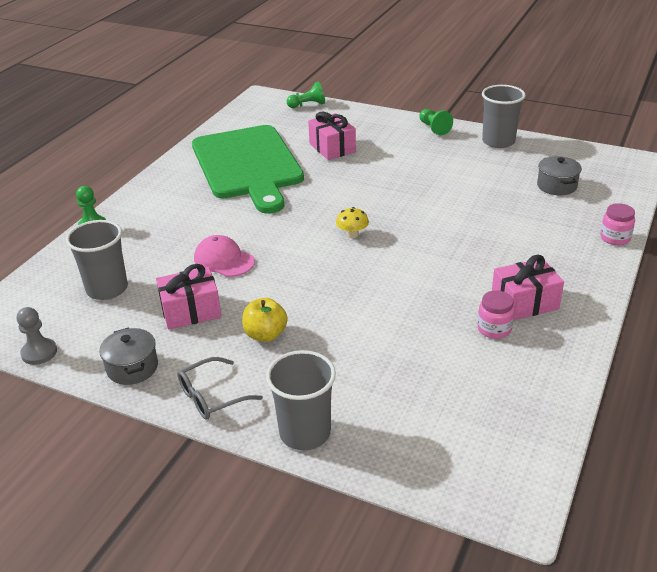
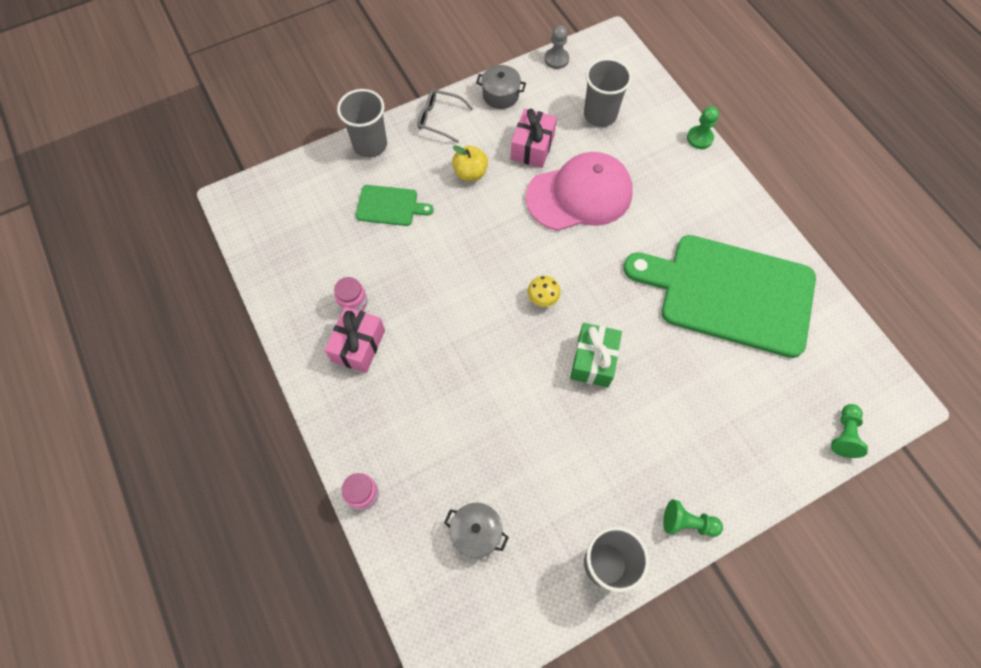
camera: 125 degrees right, 30 degrees up
grey glasses [177,357,263,420] -> grey glasses turned 75 degrees counterclockwise [417,89,473,143]
pink cap [194,235,255,277] -> pink cap [526,152,633,231], size x1.85
pink gift [308,112,356,160] -> none
none -> green cutting board [356,185,434,226]
none -> green gift [570,323,622,388]

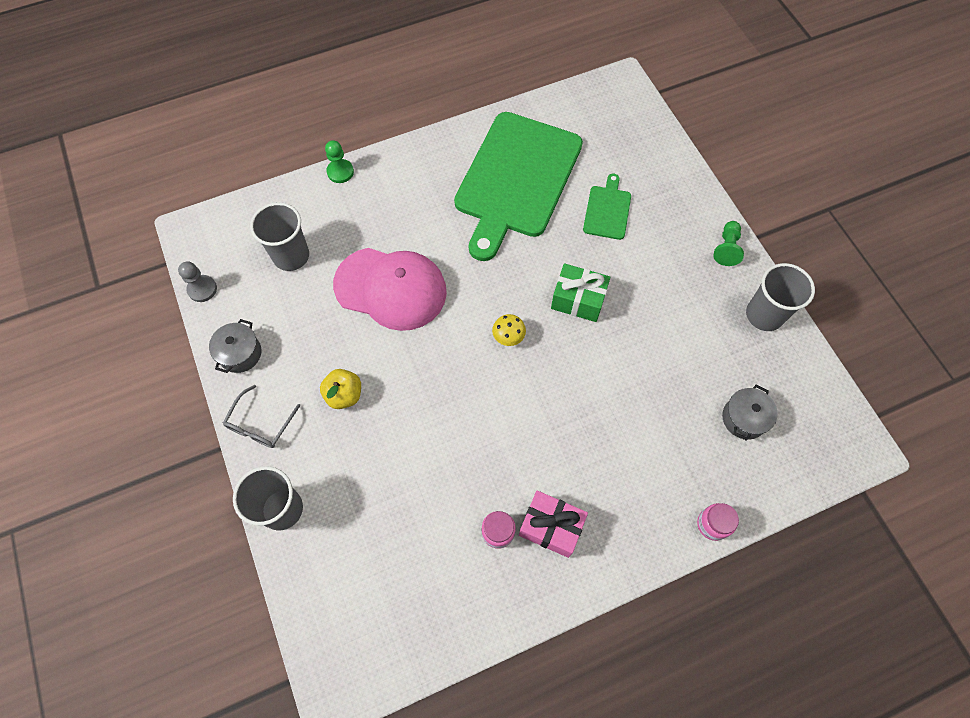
camera: 85 degrees left, 0 degrees up
green cutting board [356,185,434,226] -> green cutting board moved to [583,174,631,240]
pink gift [511,108,557,168] -> none
pink cap [526,152,633,231] -> pink cap turned 120 degrees clockwise [333,248,447,331]
green pawn [831,404,868,458] -> none

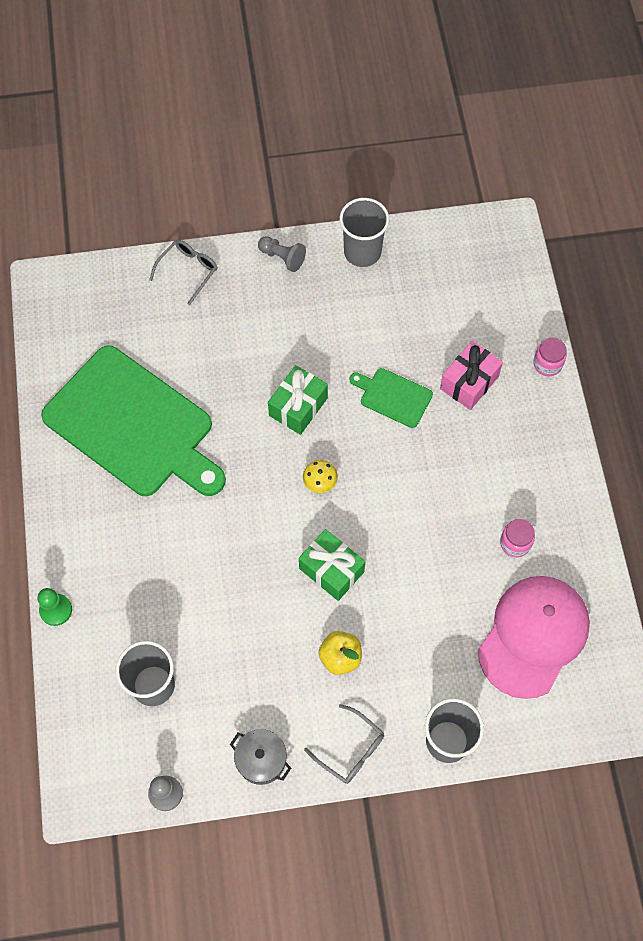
camera: 75 degrees left, 0 degrees up
pink cap [333,248,447,331] -> pink cap moved to [478,576,590,699]
pink gift [519,491,588,558] -> pink gift moved to [440,341,503,410]
green cutting board [583,174,631,240] -> green cutting board moved to [349,368,433,428]
green pawn [713,221,744,266] -> grey pawn [258,236,306,272]
grey pot [722,385,778,441] -> none
none -> grey glasses [149,240,217,305]
none -> green gift [299,529,365,601]

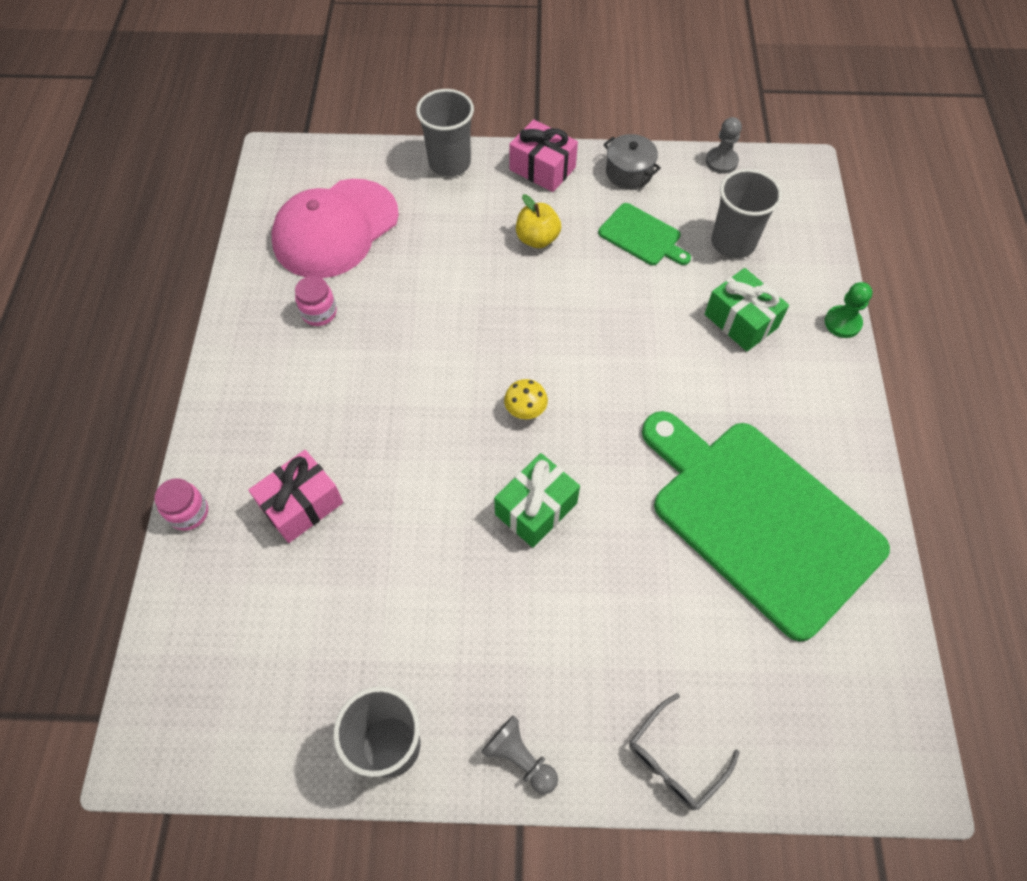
camera: 170 degrees left, 5 degrees down
green gift [299,529,365,601] -> green gift moved to [705,268,789,352]
grey glasses [304,704,384,784] -> pink gift [509,119,578,192]
green cutting board [349,368,433,428] -> green cutting board moved to [598,203,691,265]

